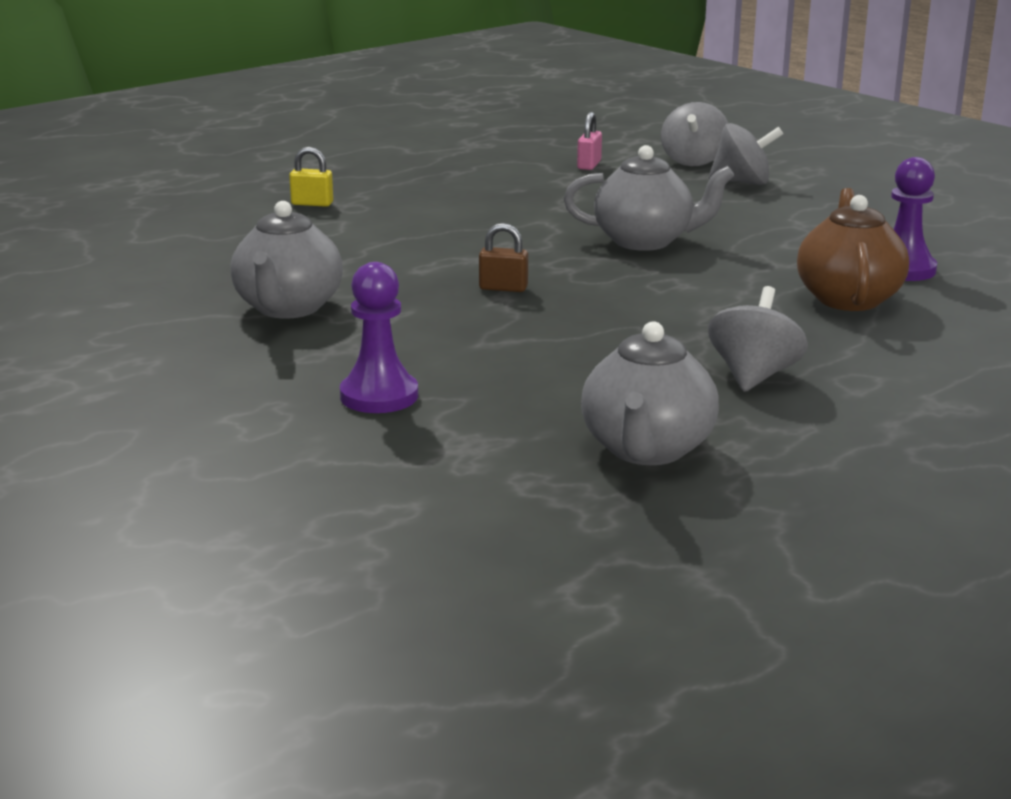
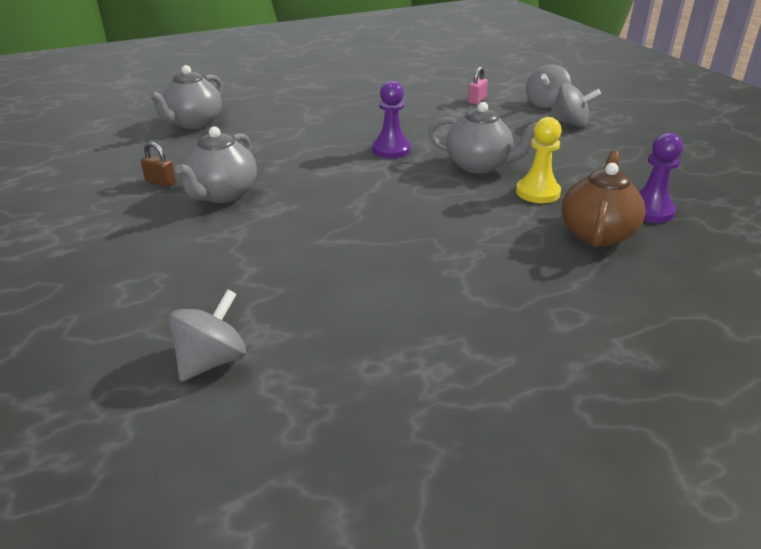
camera: 15 degrees right, 10 degrees up
yellow padlock [289,147,333,207] -> none
purple pawn [340,262,418,413] -> purple pawn moved to [372,81,411,158]
brown padlock [479,223,528,292] -> brown padlock moved to [141,142,176,187]
grey teapot [581,321,719,465] -> grey teapot moved to [148,65,223,129]
grey spinning top [708,286,808,392] -> grey spinning top moved to [168,289,246,381]
none -> yellow pawn [516,117,562,203]

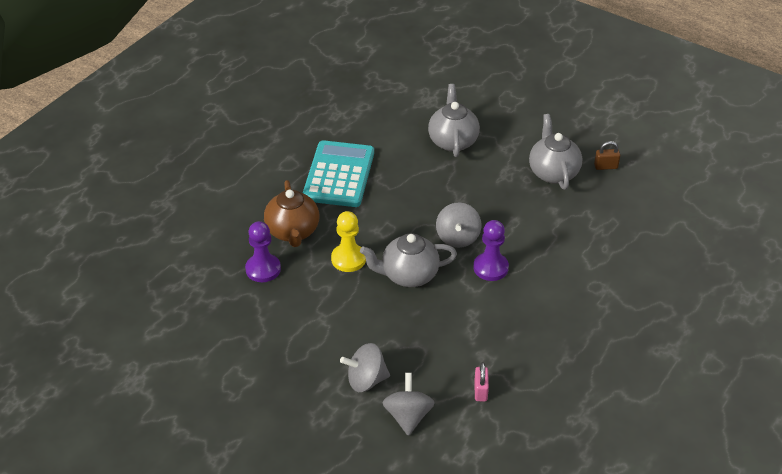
camera: 150 degrees right, 10 degrees up
grey teapot [148,65,223,129] -> grey teapot moved to [428,84,480,157]
grey spinning top [168,289,246,381] -> grey spinning top moved to [436,203,482,248]
none -> turquoise calculator [303,140,374,207]

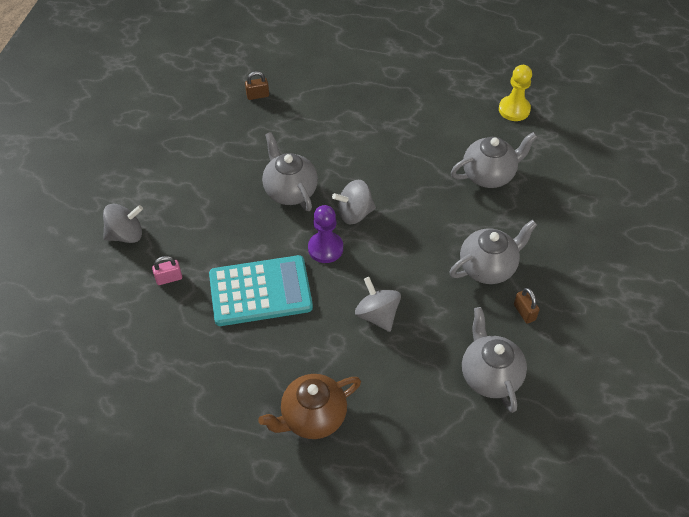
camera: 70 degrees right, 10 degrees up
purple pawn [245,221,281,282] -> brown padlock [245,71,269,100]
brown teapot [264,180,319,247] -> brown teapot moved to [258,374,361,439]
turquoise calculator [303,140,374,207] -> turquoise calculator moved to [209,255,313,326]
yellow pawn [331,211,366,272] -> yellow pawn moved to [499,65,532,121]
grey spinning top [340,343,390,392] -> grey spinning top moved to [355,277,401,332]
none -> grey teapot [462,307,527,413]

